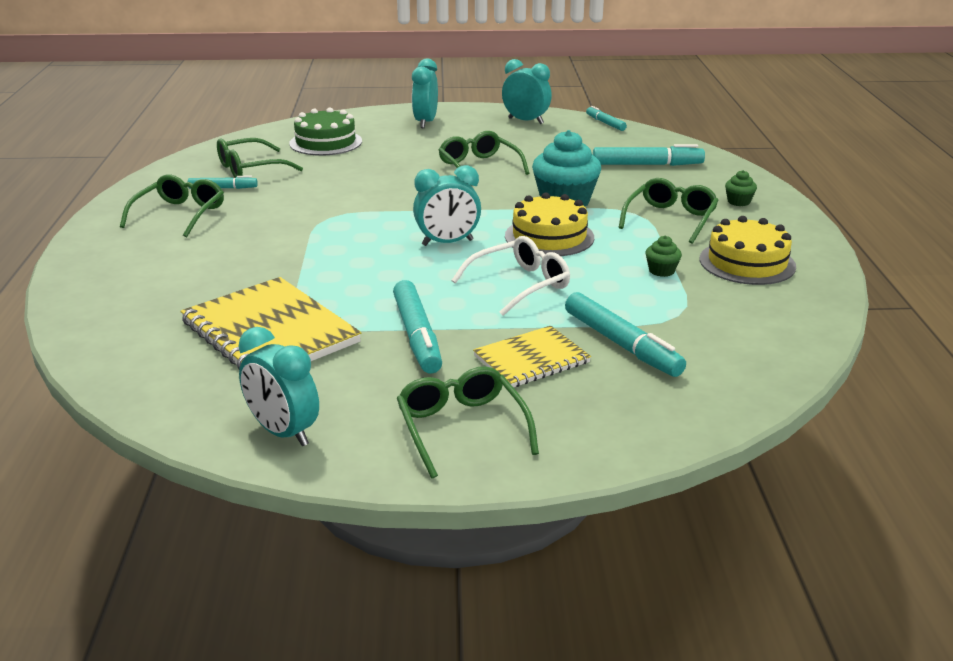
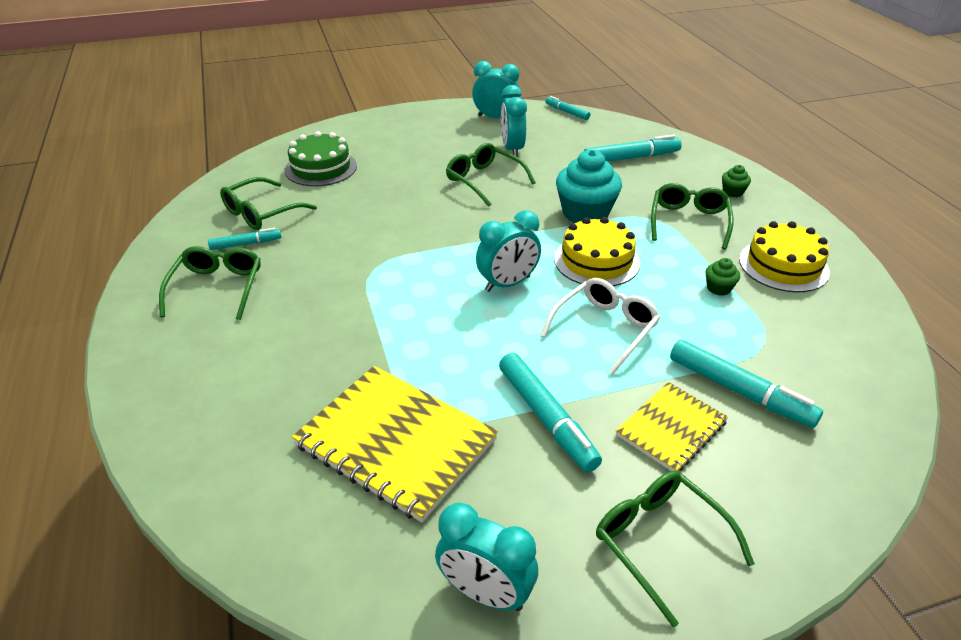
camera: 15 degrees left, 10 degrees up
turquoise clock [412,58,438,128] -> turquoise clock moved to [501,85,527,157]

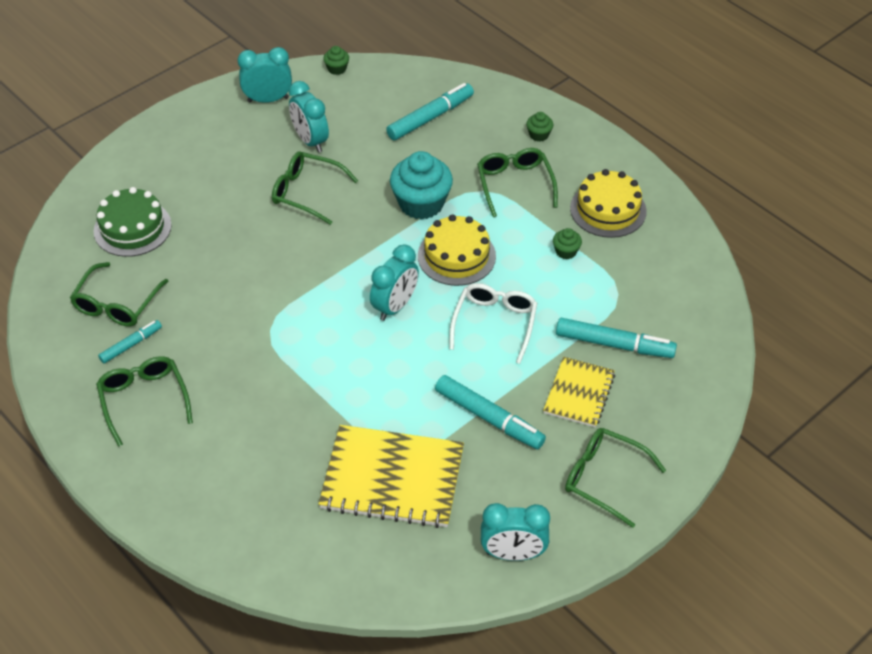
camera: 25 degrees left, 10 degrees up
turquoise marker [545,96,590,120] -> green cupcake [323,46,349,75]

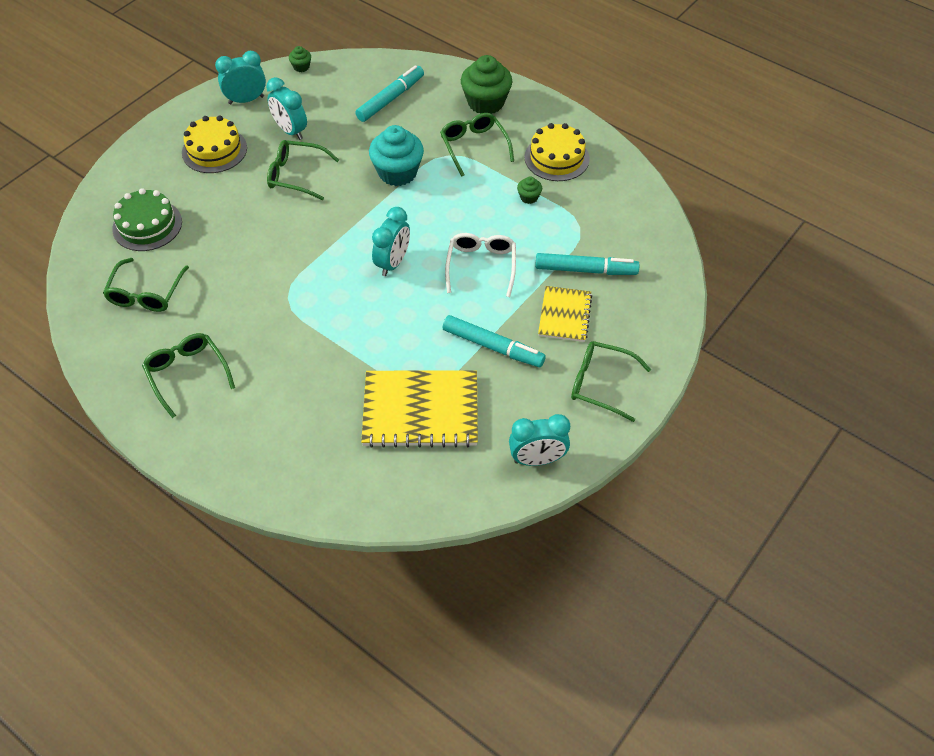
camera: 10 degrees left, 5 degrees up
turquoise marker [98,320,162,364] -> none
yellow cake [418,215,496,286] -> yellow cake moved to [182,116,247,173]
green cupcake [526,112,554,141] -> green cupcake [461,55,512,114], size x2.20

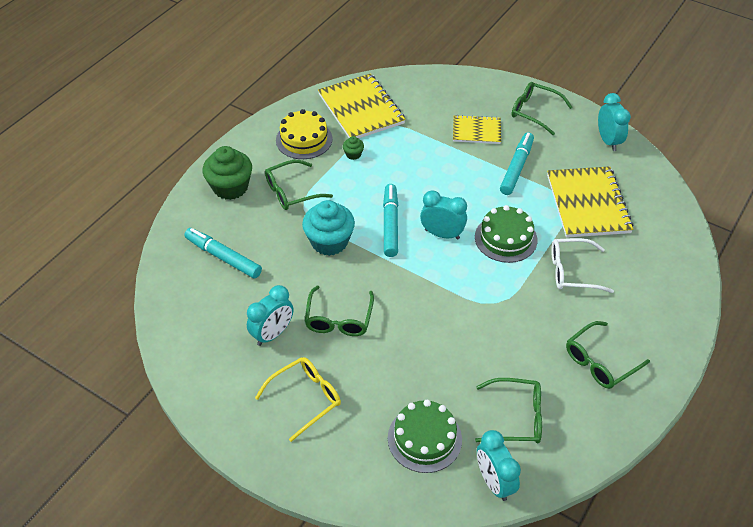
camera: 95 degrees left, 5 degrees down
yellow cake [182,116,247,173] -> yellow glasses [255,357,341,442]
turquoise clock [215,51,266,104] -> turquoise clock moved to [477,430,521,501]
green cupcake [289,46,311,72] -> none
white glasses [445,233,516,297] -> white glasses moved to [551,238,614,293]
turquoise marker [535,253,640,275] -> turquoise marker moved to [383,184,398,257]
green glasses [571,341,651,422] -> green glasses turned 105 degrees clockwise [512,82,572,135]
none -> yellow notebook [318,73,406,139]
none -> green cake [475,205,537,263]

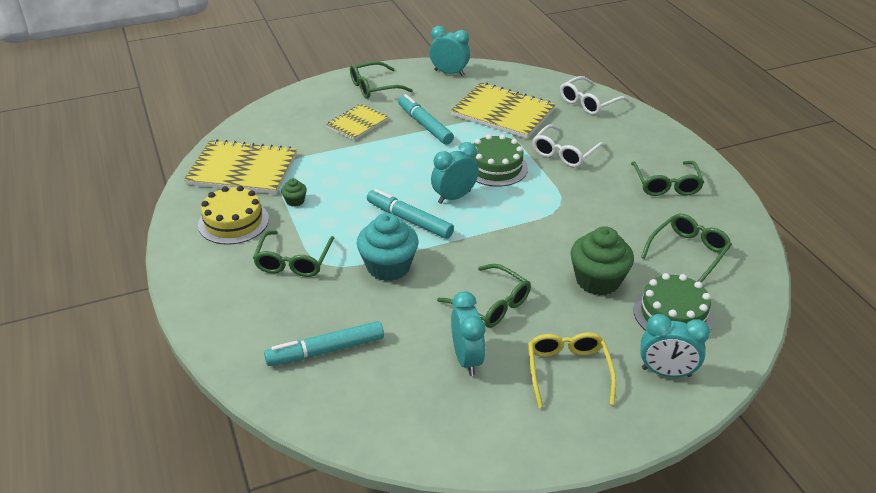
camera: 55 degrees left, 10 degrees down
green cupcake [203,146,252,200] -> green cupcake moved to [571,226,634,296]
turquoise clock [477,430,521,501] -> turquoise clock moved to [640,314,710,377]
none -> white glasses [560,76,629,115]

